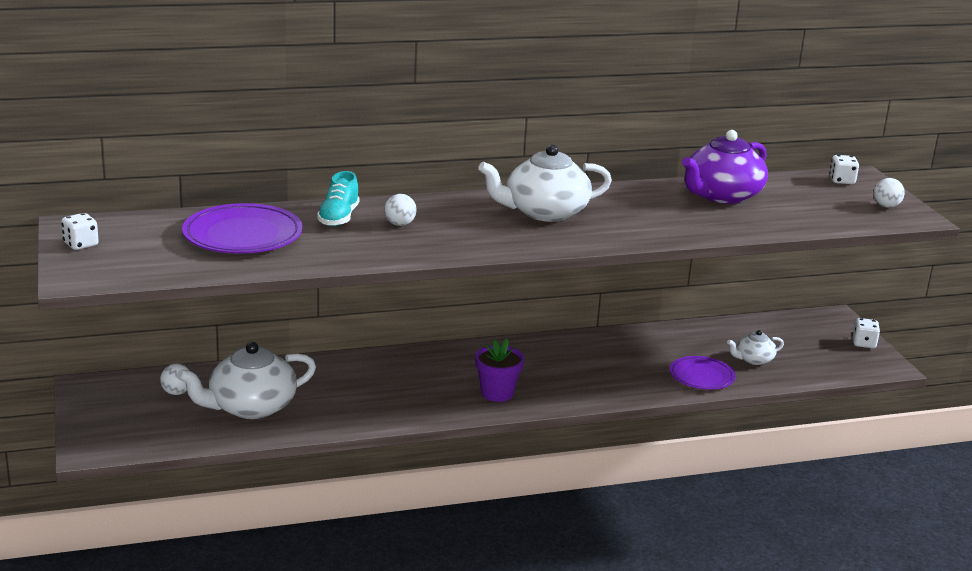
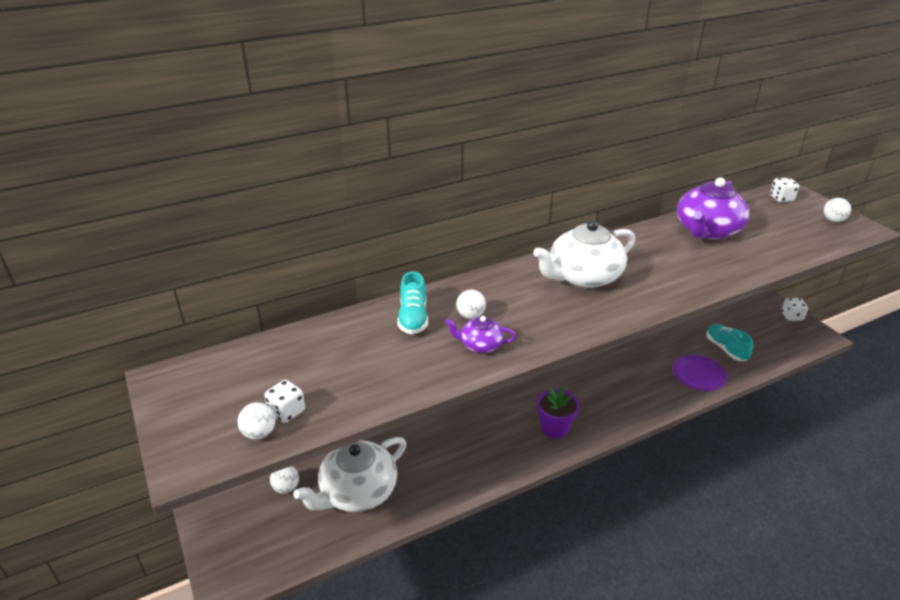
camera: 10 degrees left, 10 degrees up
white dice [61,213,99,250] -> white dice moved to [264,380,305,423]
purple plate [182,203,303,254] -> none
white teapot [727,330,784,365] -> turquoise shoe [706,324,753,361]
none -> white ball [238,402,275,440]
none -> purple teapot [445,316,516,353]

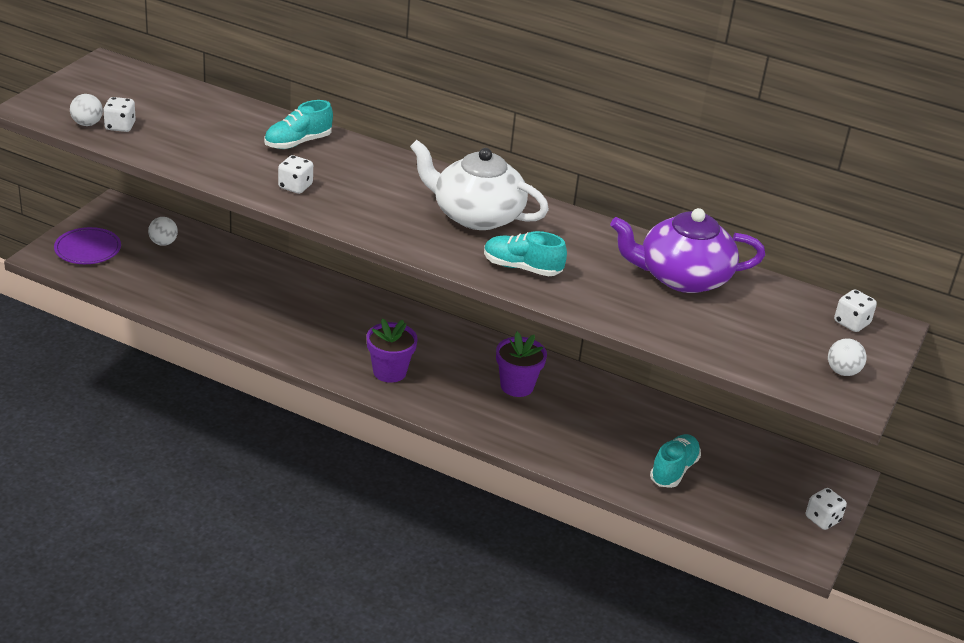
camera: 50 degrees right, 0 degrees up
white teapot [293,437,407,512] -> none
purple teapot [445,316,516,353] -> white dice [278,155,313,194]
white ball [456,289,486,319] -> none
purple plate [673,355,727,391] -> purple plate moved to [54,227,121,264]
none -> turquoise shoe [484,231,567,276]
none -> purple flower pot [496,332,547,397]

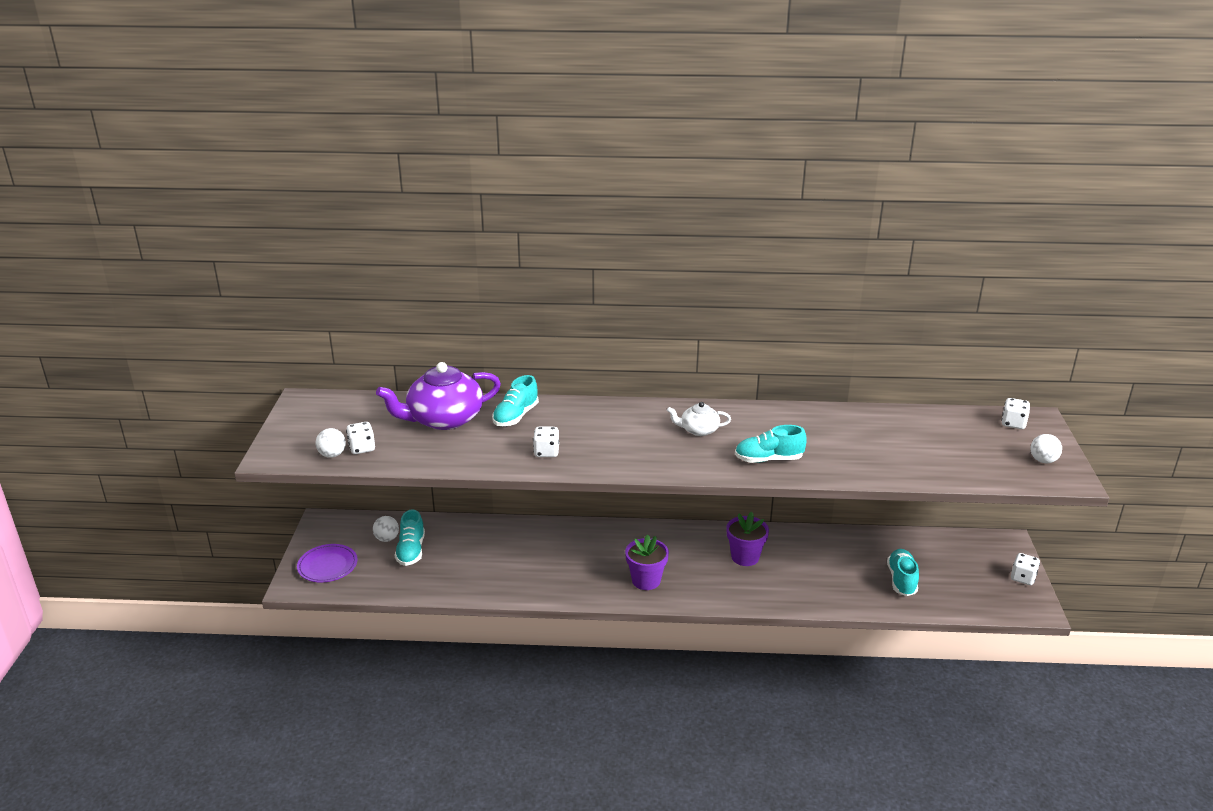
camera: 20 degrees left, 5 degrees down
white teapot [410,140,549,230] -> white teapot [667,402,731,436], size x0.50
purple teapot [610,208,765,293] -> purple teapot moved to [376,362,501,430]
none -> turquoise shoe [395,509,425,566]

